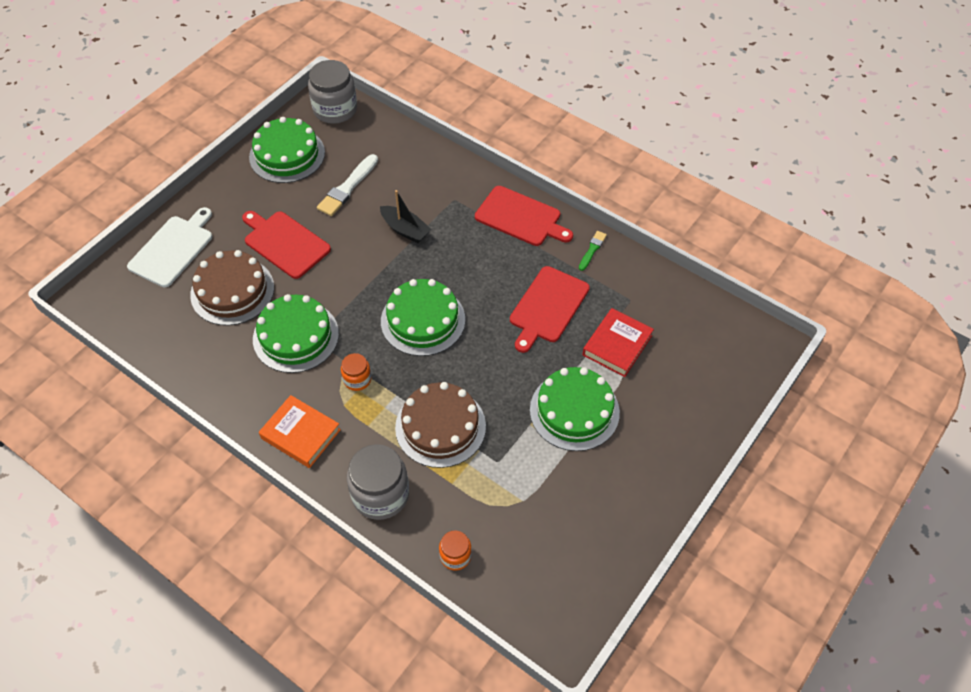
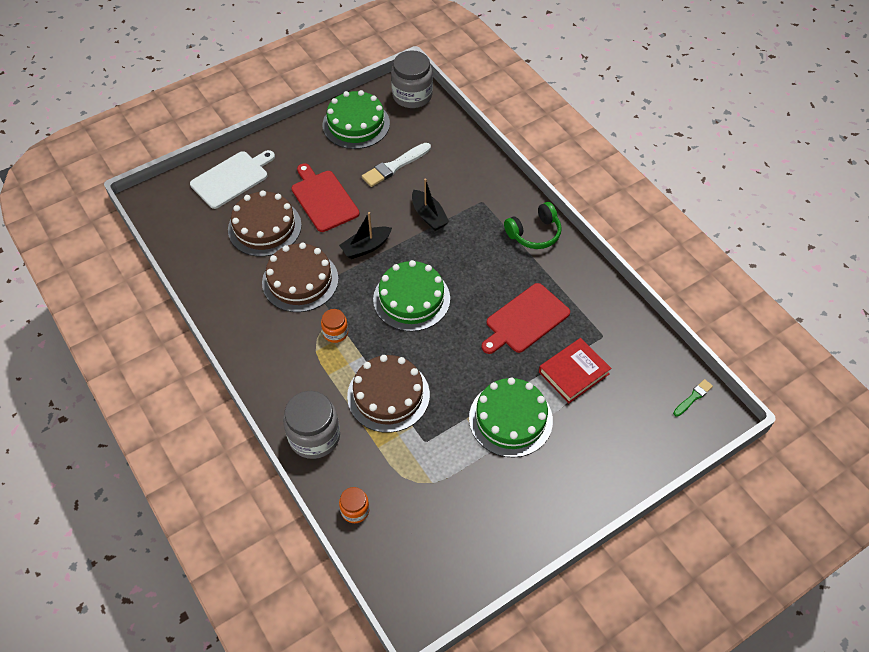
camera: 20 degrees right, 0 degrees up
green cake [253,294,339,373] -> brown cake [262,243,338,312]
orange book [259,395,341,468] -> none
red cutting board [475,186,573,246] -> green headphones [504,202,562,249]
green brush [579,231,607,271] -> green brush moved to [673,379,713,417]
none -> black boat [339,212,392,259]

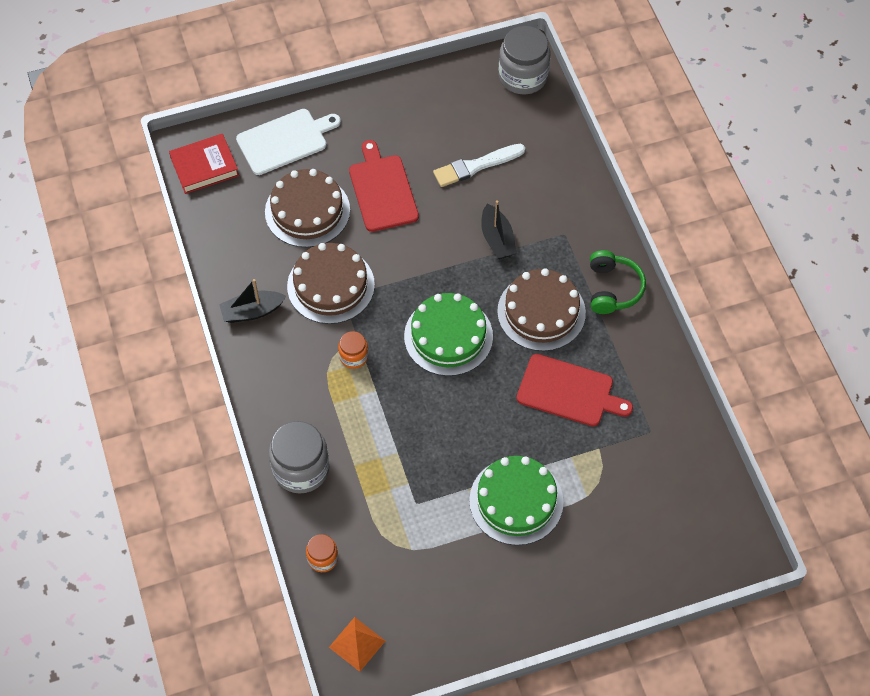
camera: 15 degrees right, 5 degrees up
green cake [322,90,390,149] -> none
black boat [339,212,392,259] -> black boat moved to [219,279,286,323]
brown cake [347,355,430,433] -> brown cake moved to [497,268,586,351]
red cutting board [481,283,570,354] -> red cutting board turned 135 degrees counterclockwise [517,354,633,426]
green headphones [504,202,562,249] -> green headphones turned 75 degrees counterclockwise [590,250,646,314]
red book [539,338,611,403] -> red book moved to [169,134,239,194]
green brush [673,379,713,417] -> none
none -> orange pyramid [329,617,385,672]

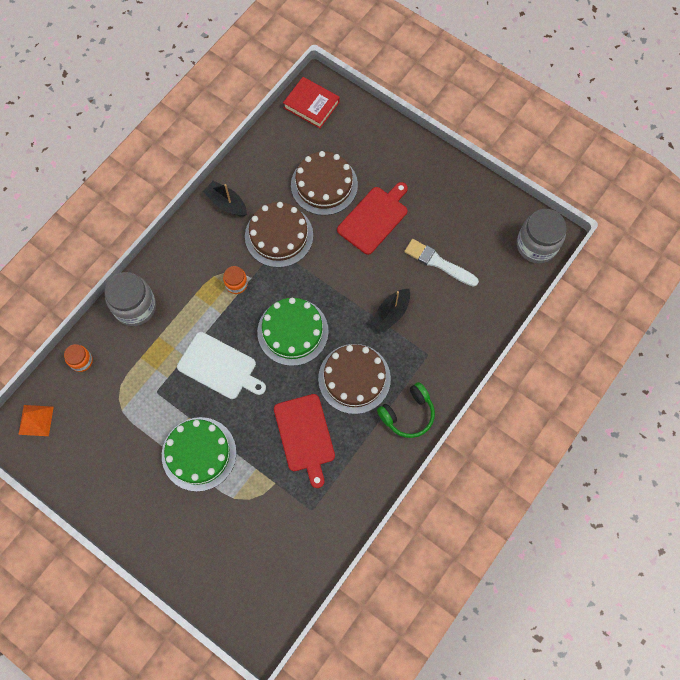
camera: 55 degrees right, 10 degrees up
white cutting board [236,109,341,175] -> white cutting board moved to [177,332,266,399]

